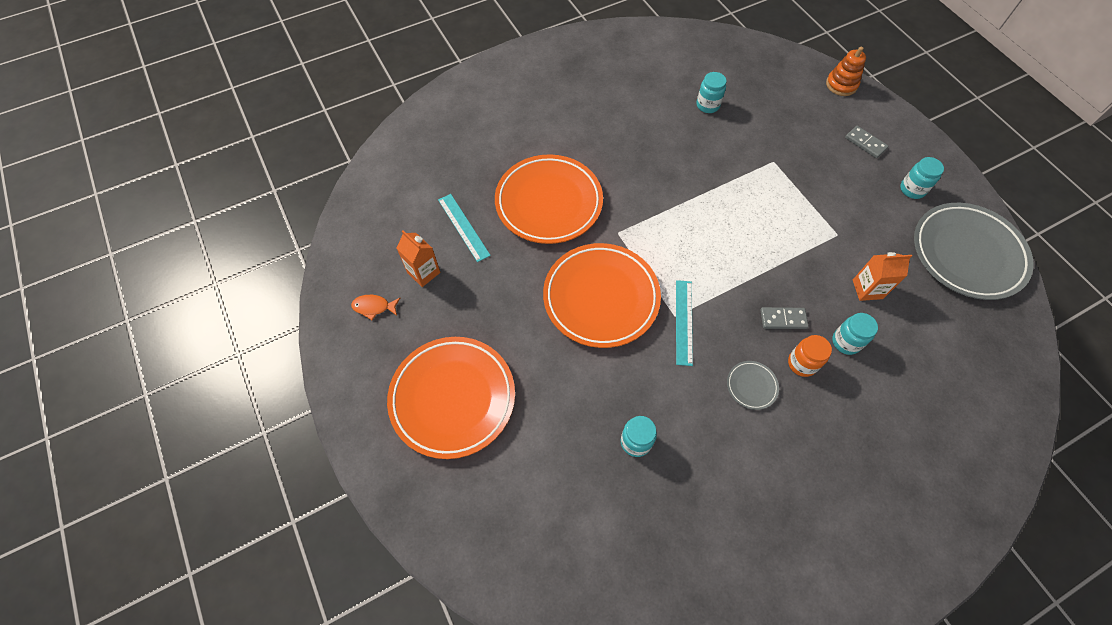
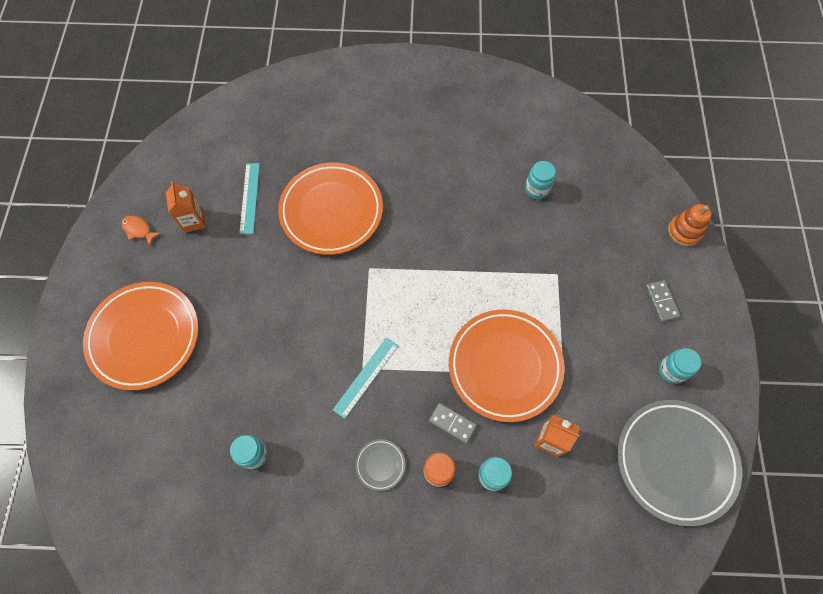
camera: 30 degrees right, 5 degrees up
orange plate [543,243,661,348] -> orange plate moved to [449,309,565,422]

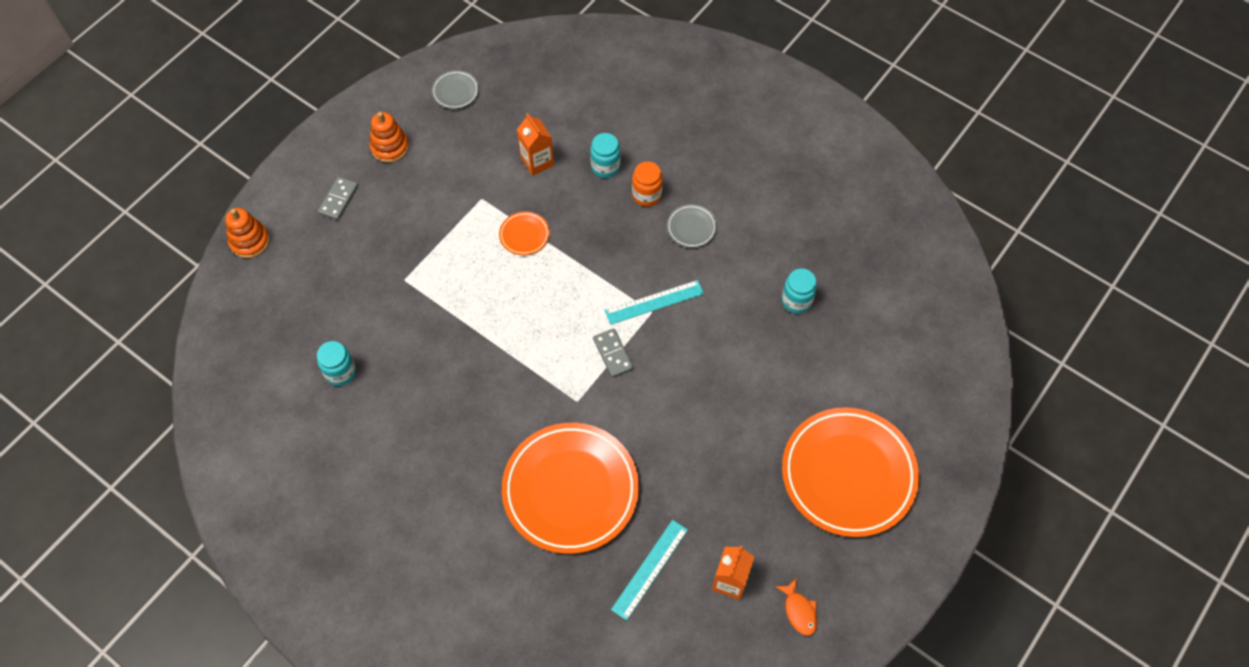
camera: 145 degrees left, 5 degrees down
grey domino [429,403,477,444] -> grey domino moved to [593,329,634,378]
orange plate [449,309,565,422] -> orange plate [499,212,550,255], size x0.41
grey plate [617,400,742,526] -> grey plate [431,70,479,109], size x0.41
turquoise jar [659,348,701,384] -> orange stacking toy [369,112,409,163]

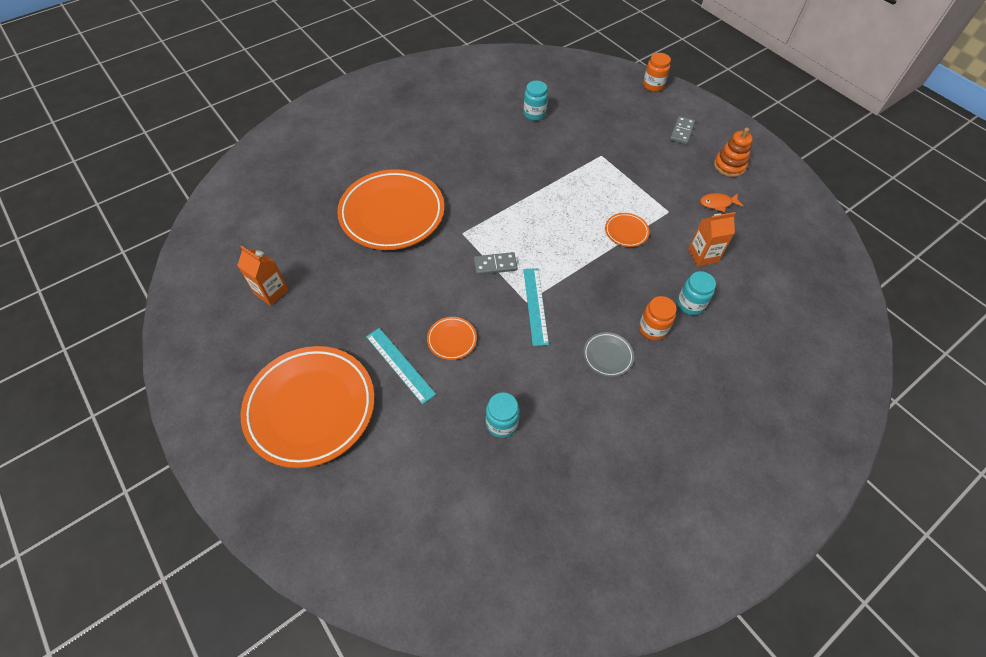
camera: 105 degrees right, 5 degrees down
orange stacking toy [225,208,270,258] -> orange jar [643,53,671,92]
grey domino [318,177,358,220] -> grey domino turned 75 degrees clockwise [670,116,695,145]
grey plate [431,70,479,109] -> none
turquoise ruler [611,520,688,621] -> turquoise ruler moved to [366,328,436,404]
orange fish [775,578,817,636] -> orange fish moved to [700,193,743,212]
none -> orange plate [427,317,477,360]

